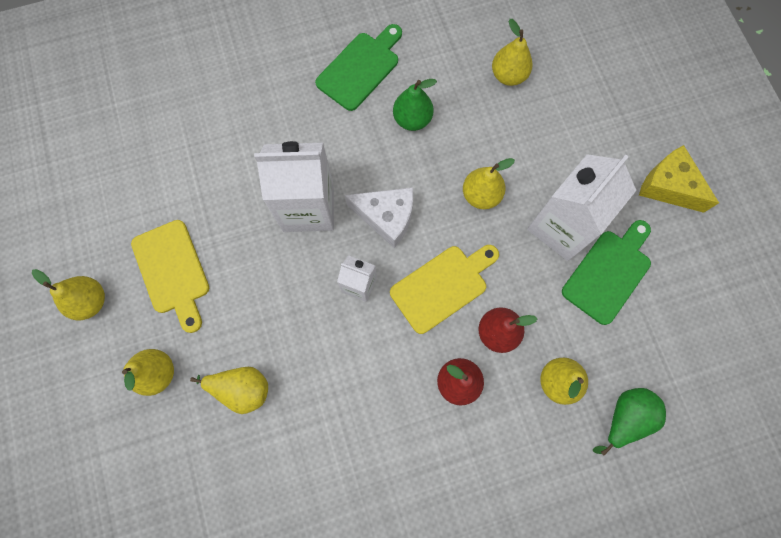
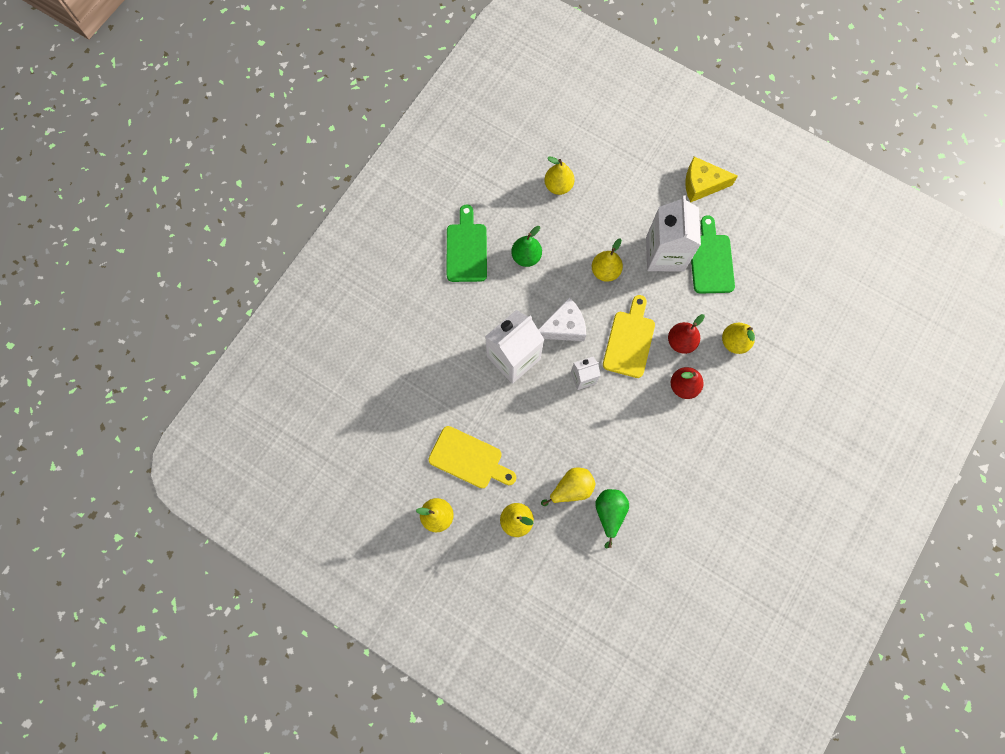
camera: 40 degrees left, 0 degrees up
green pear [593,388,666,455] -> green pear moved to [595,489,629,548]

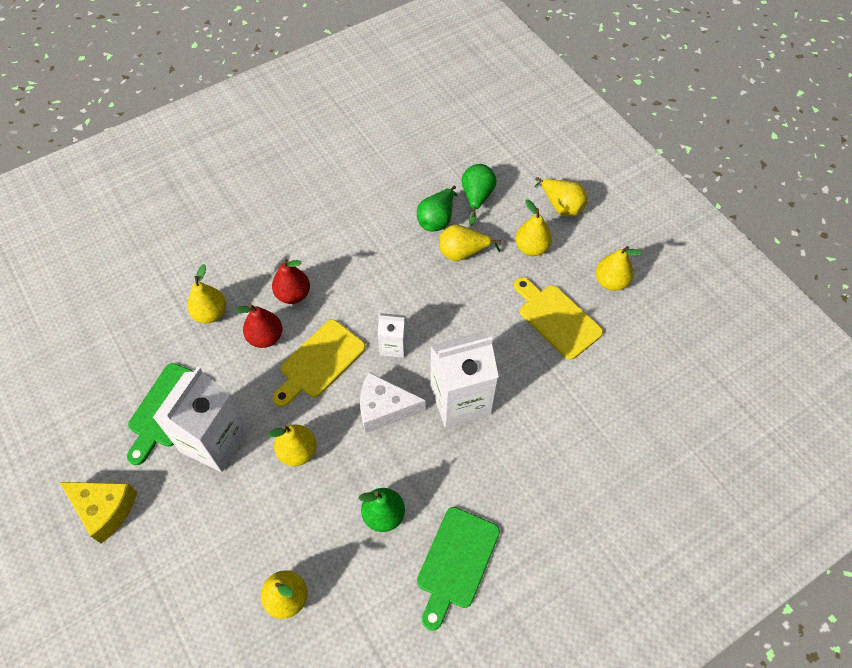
camera: 155 degrees left, 15 degrees down
none -> green pear [462,164,496,226]
none -> yellow pear [534,177,587,216]

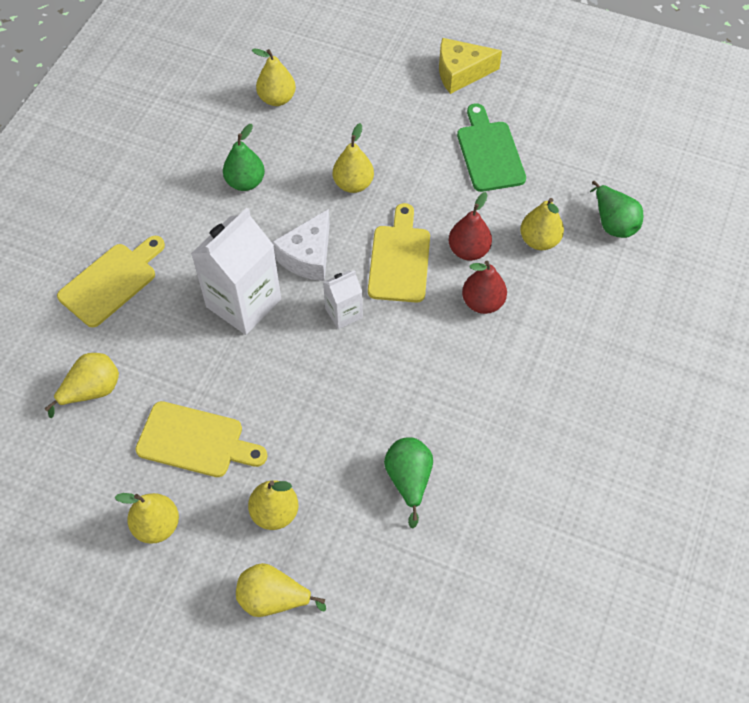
camera: 145 degrees right, 0 degrees up
white carton [153,367,249,472] -> none
white cheese [360,372,426,433] -> white cheese turned 150 degrees clockwise [272,209,330,281]
green cutting board [417,507,500,631] -> none
yellow pear [440,224,501,261] -> yellow pear moved to [45,353,119,418]
green pear [462,164,496,226] -> green pear moved to [590,181,643,238]
none -> yellow cutting board [57,236,165,327]

